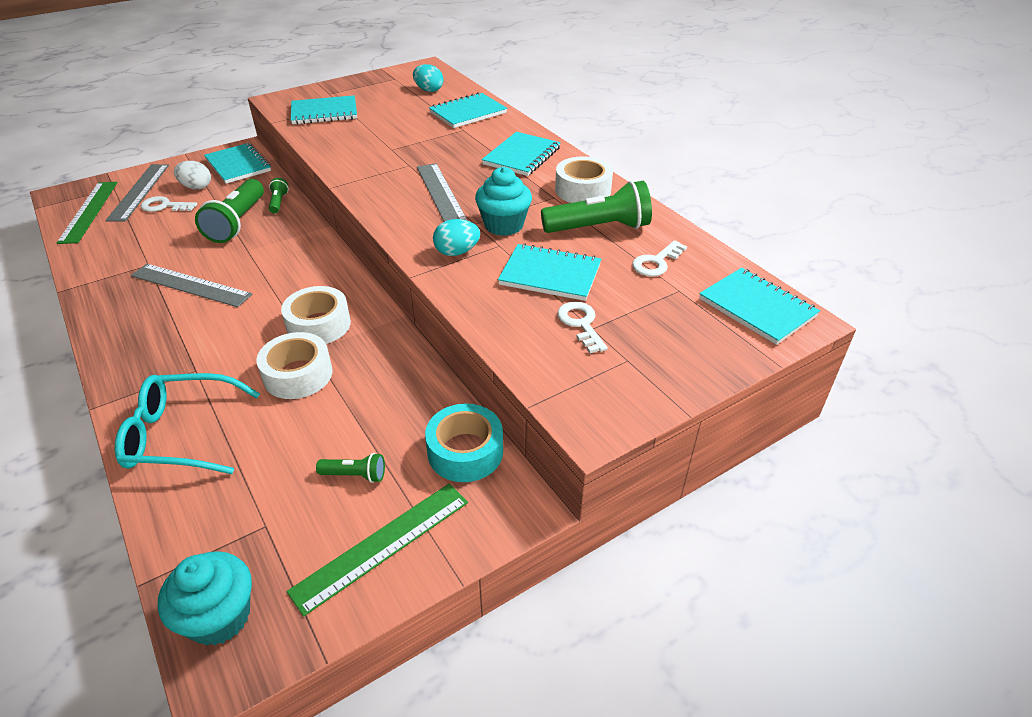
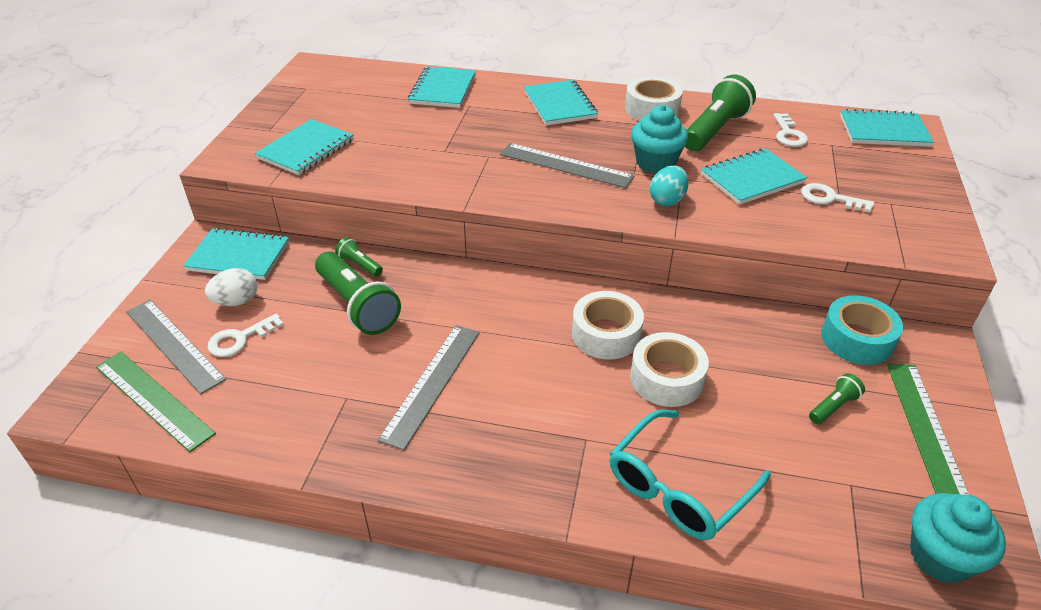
camera: 45 degrees left, 0 degrees up
grey ruler [131,264,252,307] -> grey ruler turned 45 degrees counterclockwise [378,325,479,450]
turquoise egg [413,64,443,92] -> none

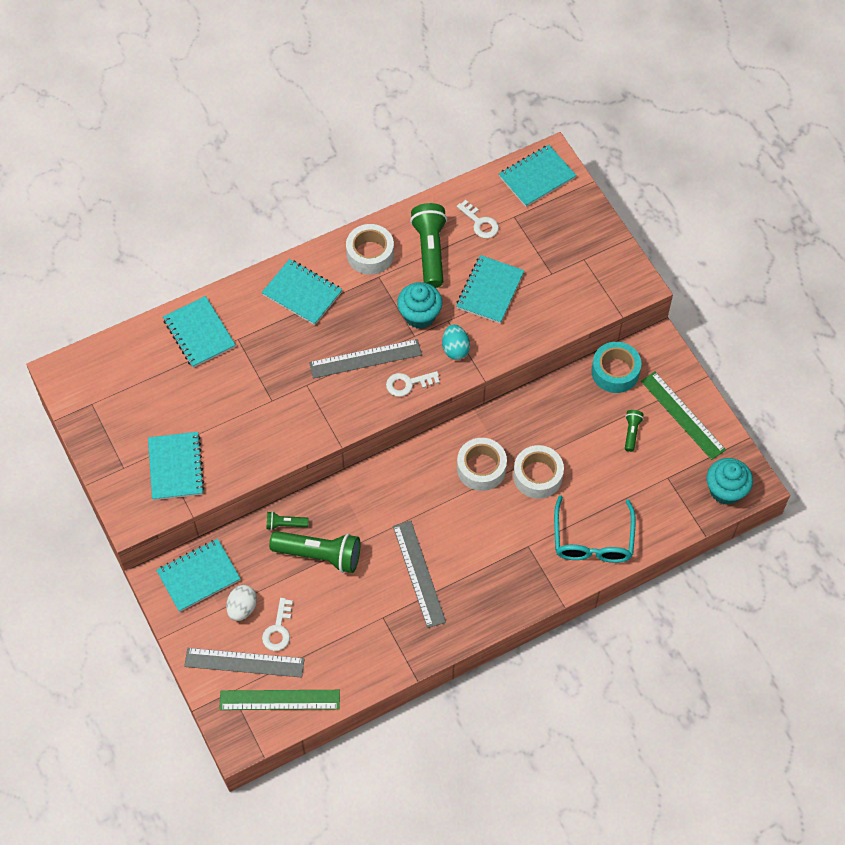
camera: 40 degrees left, 20 degrees up
white key [801,183,874,212] -> white key moved to [386,371,440,397]

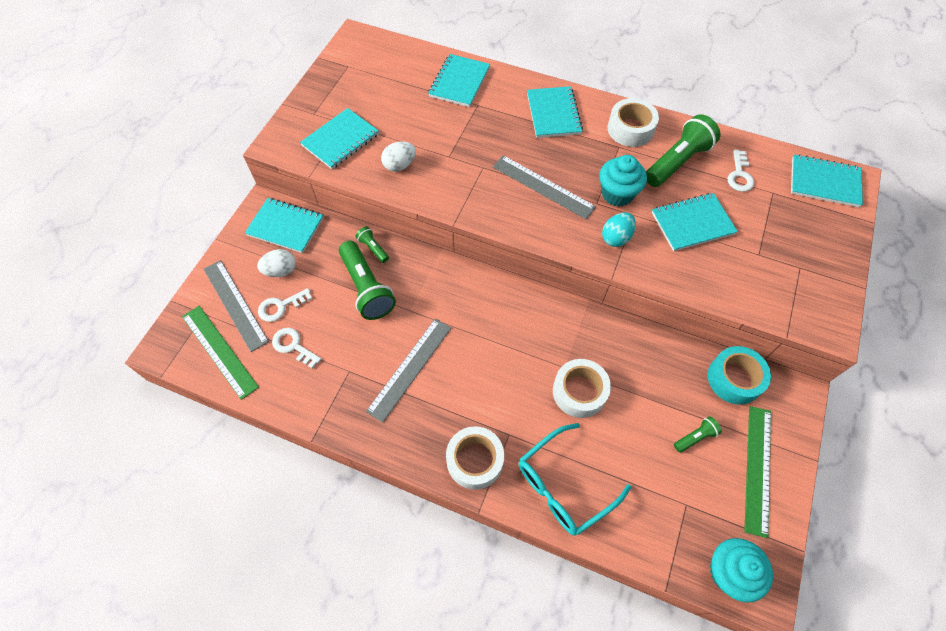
camera: 50 degrees right, 0 degrees up
white key [386,371,440,397] -> white key moved to [272,328,321,368]
white tape [457,438,507,491] -> white tape moved to [446,426,504,490]
none -> white egg [381,141,416,172]

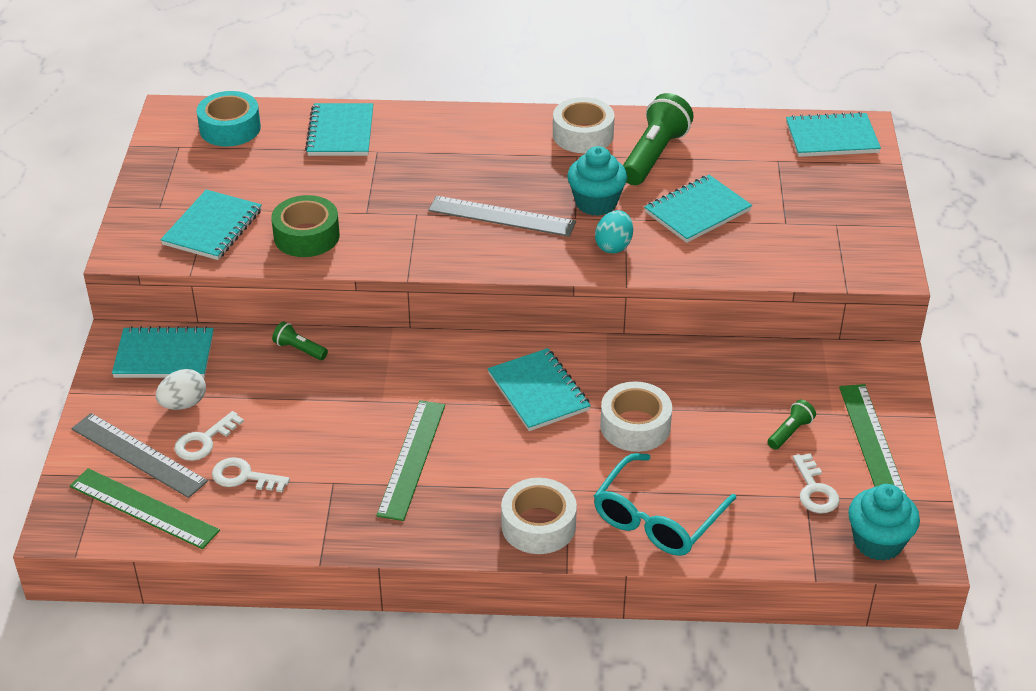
camera: 20 degrees left, 20 degrees down
green flashlight [339,241,396,320] -> none
grey ruler [366,319,451,423] -> green ruler [376,400,445,521]
white egg [381,141,416,172] -> green tape [271,195,340,257]
turquoise notebook [527,86,583,138] -> turquoise notebook moved to [488,348,591,431]
turquoise tape [708,346,771,405] -> turquoise tape moved to [197,91,261,146]
white key [727,150,754,192] -> white key moved to [793,453,839,514]

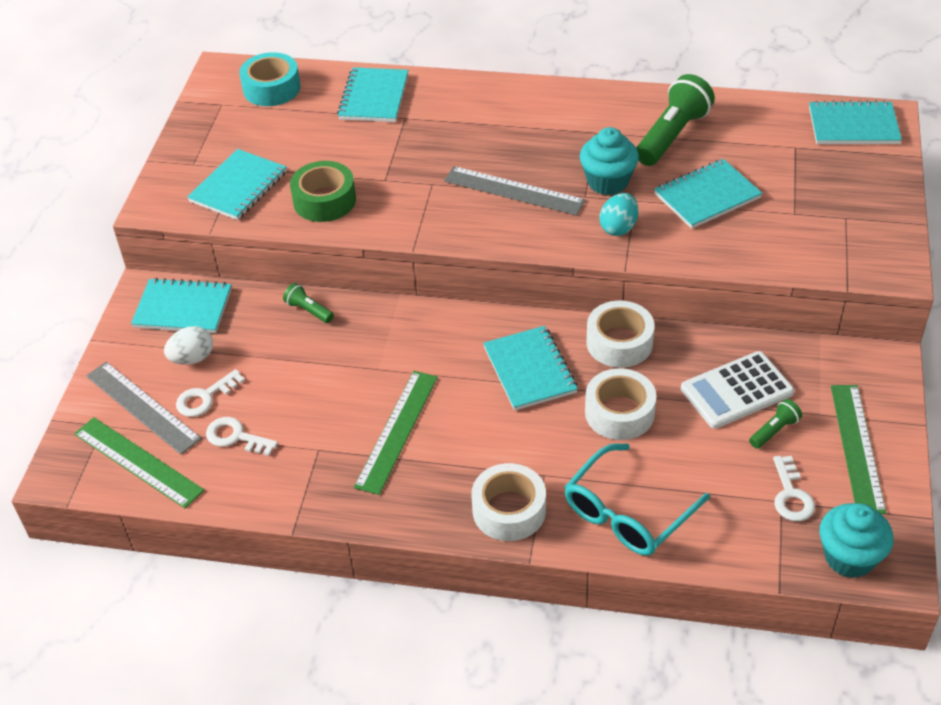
camera: 10 degrees right, 5 degrees up
white tape [553,97,615,153] -> white tape moved to [587,301,655,368]
none -> white calculator [681,351,794,429]

